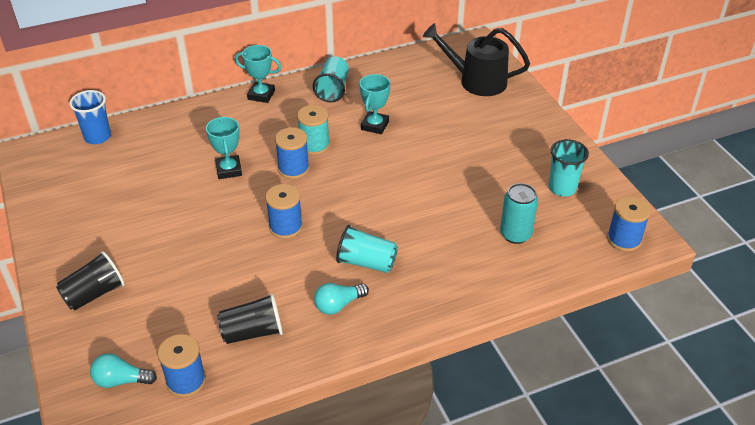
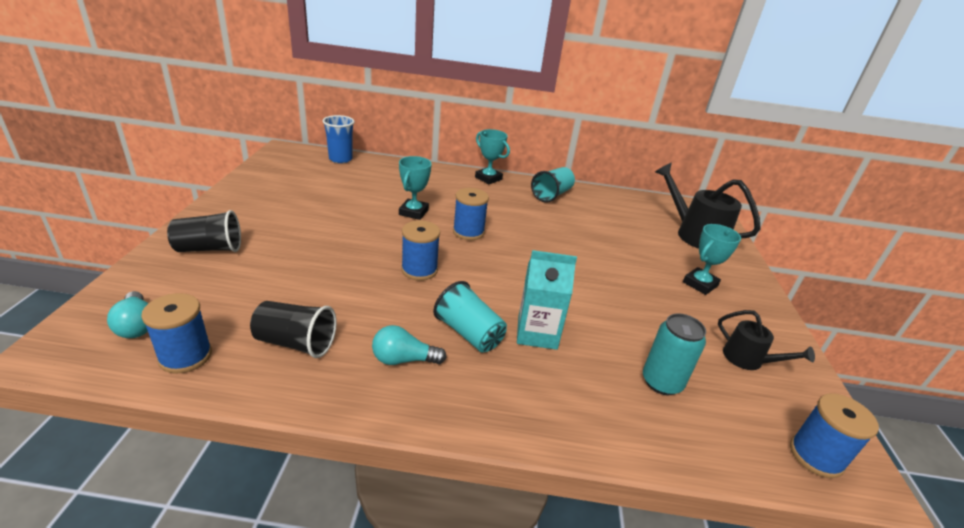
camera: 25 degrees right, 10 degrees down
turquoise light bulb [90,353,157,388] -> turquoise light bulb turned 150 degrees counterclockwise [107,291,148,338]
turquoise spool [297,105,330,155] -> none
turquoise trophy [360,74,390,134] -> turquoise trophy moved to [683,224,741,295]
turquoise cup [549,139,589,197] -> black watering can [718,310,815,370]
none -> turquoise carton [517,250,577,350]

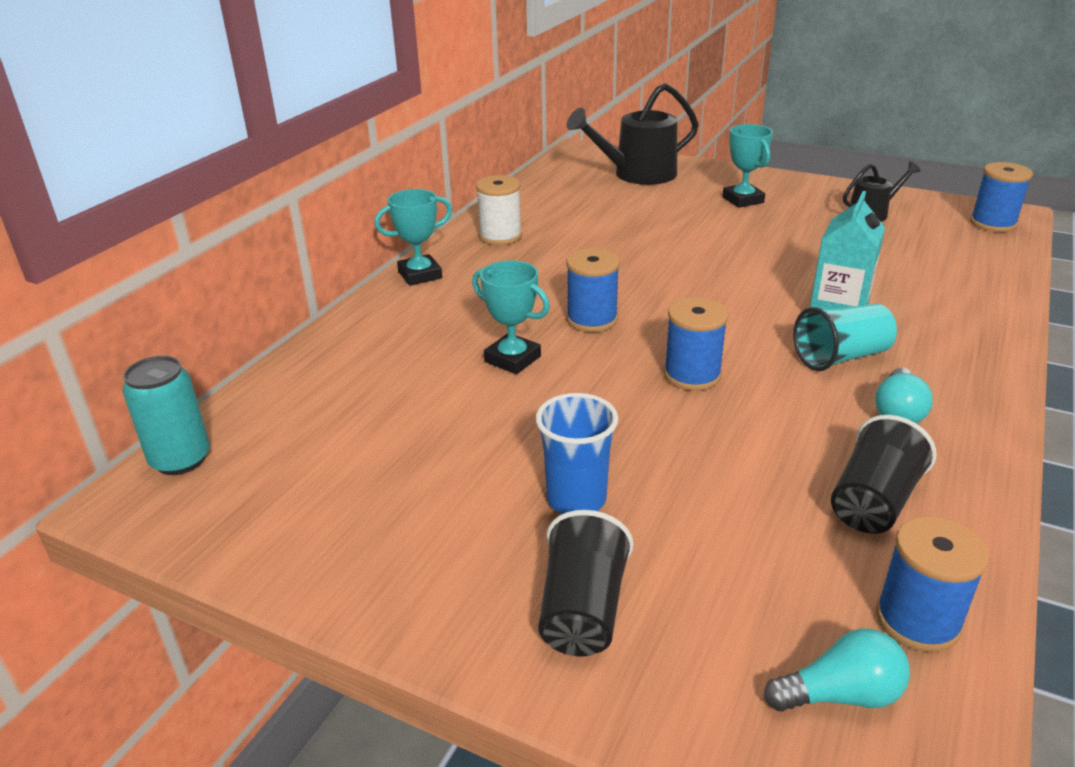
camera: 65 degrees left, 0 degrees up
blue cup [323,115,355,163] -> blue cup moved to [536,393,618,514]
turquoise cup [531,167,575,203] -> white spool [476,175,522,245]
turquoise can [643,313,706,396] -> turquoise can moved to [123,356,210,475]

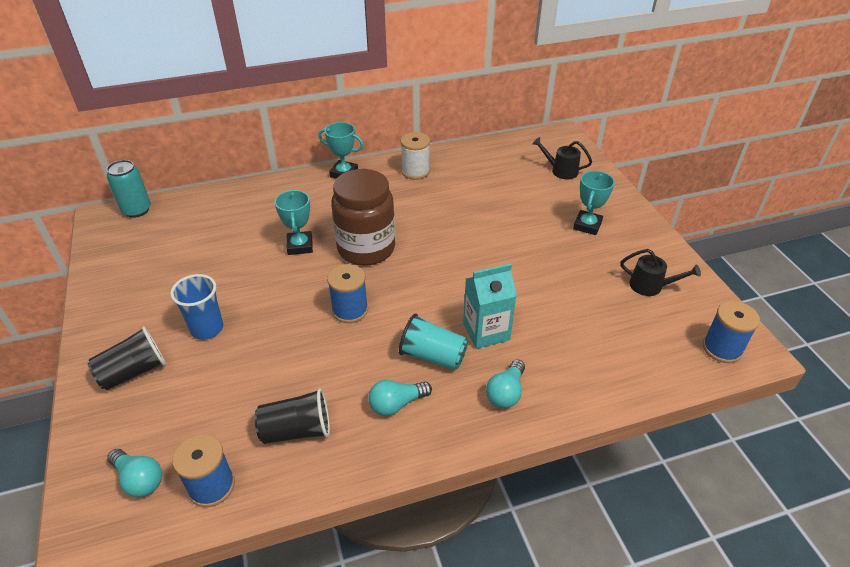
camera: 45 degrees right, 10 degrees up
blue spool [566,248,620,332] -> brown jar [331,169,395,266]
black watering can [567,83,699,185] -> black watering can [532,137,592,179], size x0.56
none -> turquoise light bulb [486,359,525,408]

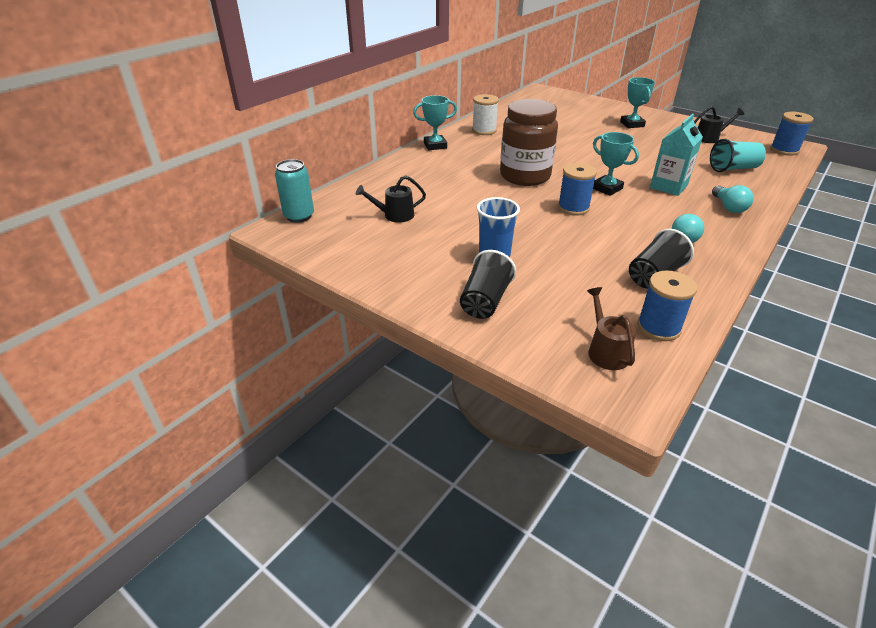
camera: 35 degrees left, 5 degrees down
turquoise light bulb [107,449,162,497] -> brown watering can [587,287,636,370]
turquoise trophy [275,190,313,255] -> turquoise trophy moved to [593,132,639,196]
turquoise cup [399,313,468,370] -> turquoise cup moved to [710,138,766,172]
black watering can [532,137,592,179] -> black watering can moved to [356,175,426,223]

